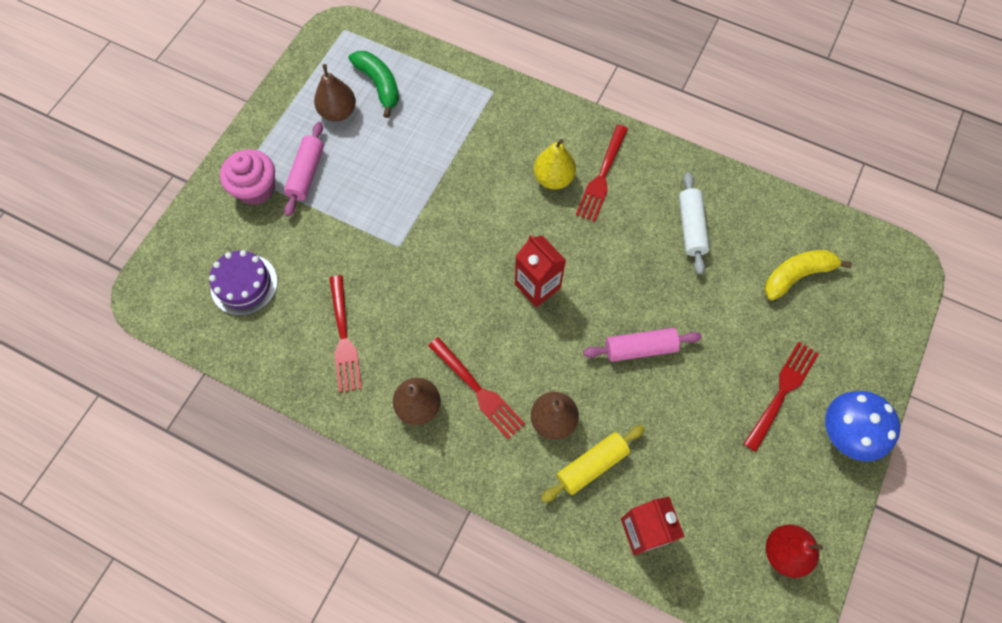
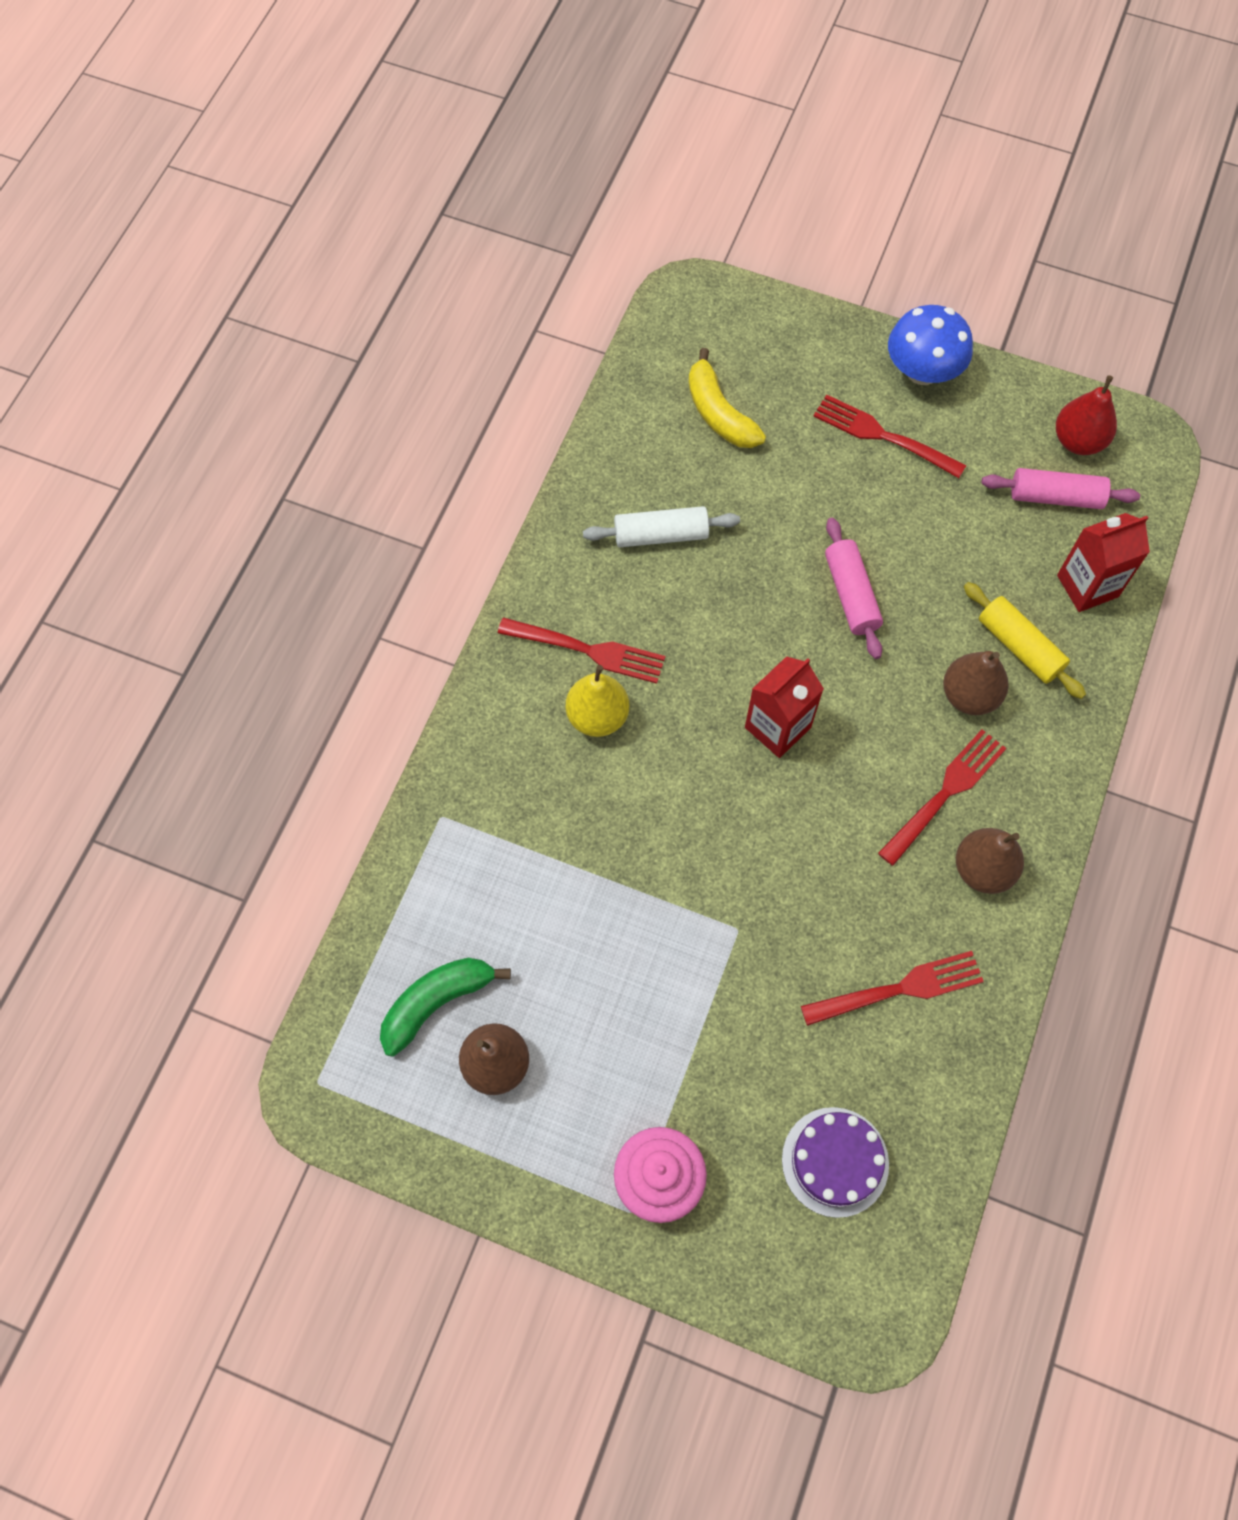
camera: 95 degrees left, 0 degrees up
pink rolling pin [284,122,324,217] -> pink rolling pin moved to [981,468,1140,509]

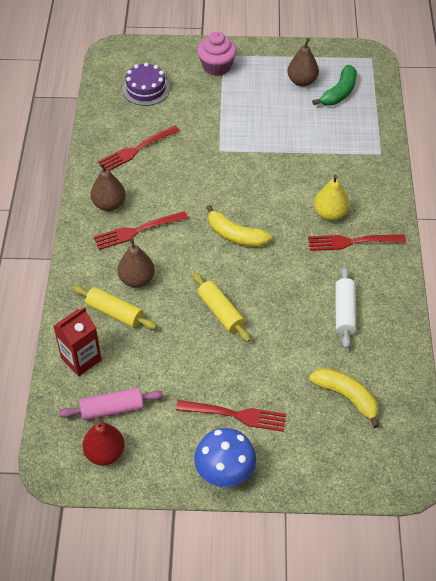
camera: 160 degrees right, 15 degrees down
white rolling pin [583,506,740,547] -> white rolling pin turned 60 degrees counterclockwise [335,267,356,349]
red carton [745,656,824,758] -> yellow banana [206,205,272,247]
pink rolling pin [825,518,883,659] -> yellow rolling pin [193,273,251,342]
red fork [878,729,1007,866] -> red fork turned 45 degrees clockwise [94,211,188,250]

